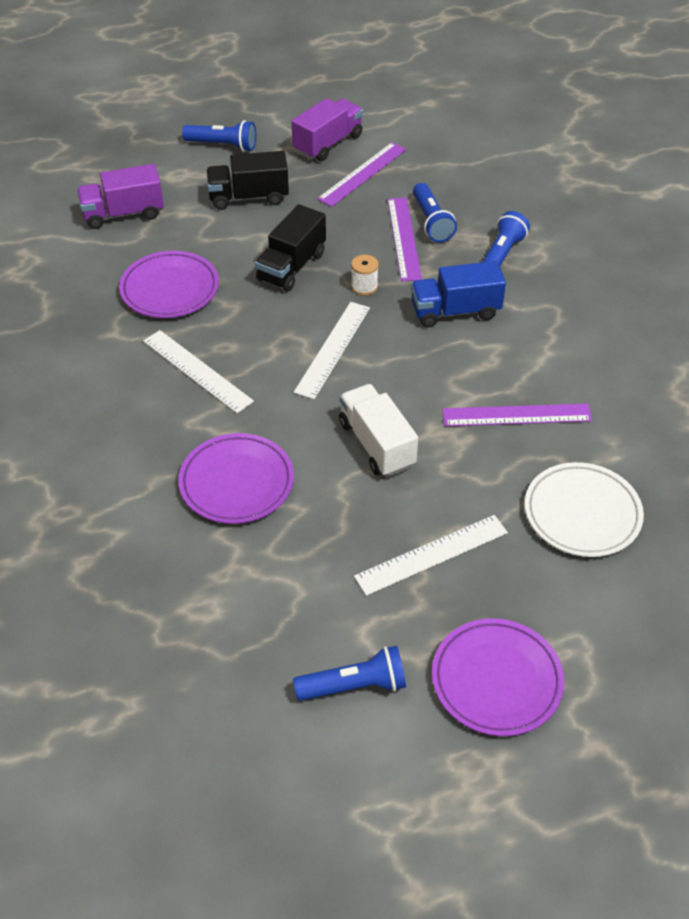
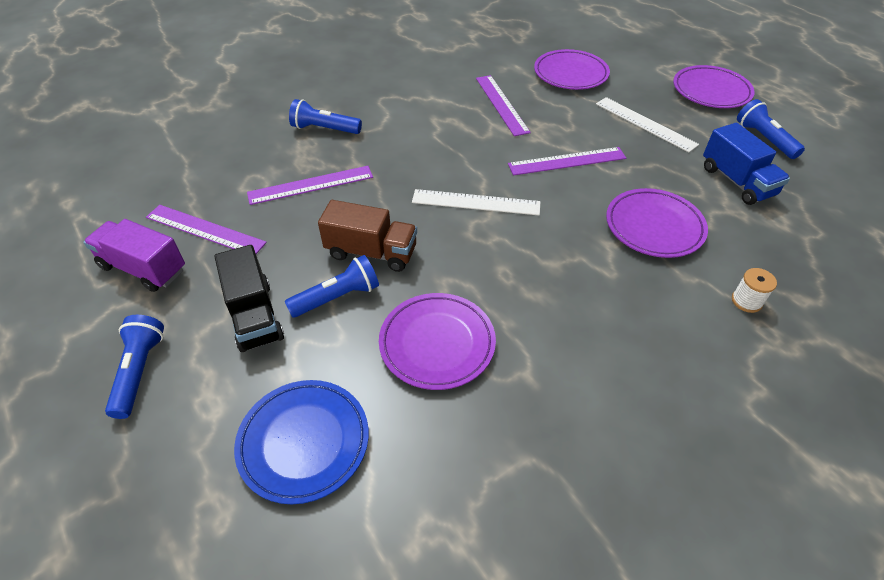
camera: 105 degrees left, 0 degrees up
purple truck [77,164,164,229] -> blue plate [234,380,369,504]
white ruler [143,330,254,413] -> none
black truck [255,204,326,292] -> brown truck [318,200,417,272]
white truck [339,384,418,477] -> purple ruler [508,147,626,175]
white spool [351,255,379,296] -> white spool moved to [732,268,777,313]
blue truck [411,261,506,328] -> blue truck moved to [703,123,790,205]
blue flashlight [413,183,457,243] -> blue flashlight moved to [284,255,379,318]
white plate [525,462,644,557] -> purple plate [534,49,610,90]

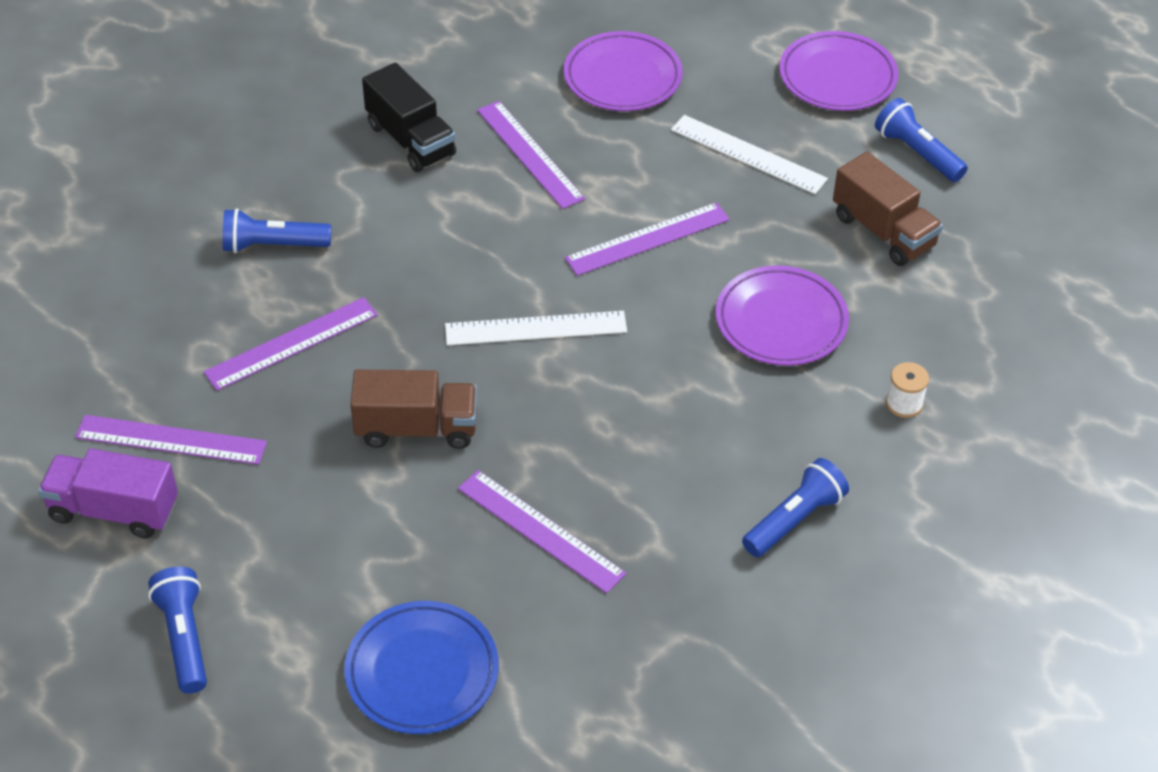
camera: 15 degrees left, 0 degrees up
black truck [215,245,284,352] -> black truck moved to [362,63,456,172]
blue flashlight [284,255,379,318] -> blue flashlight moved to [742,458,849,557]
purple plate [379,293,496,390] -> purple ruler [458,470,627,594]
blue truck [703,123,790,205] -> brown truck [833,152,943,266]

